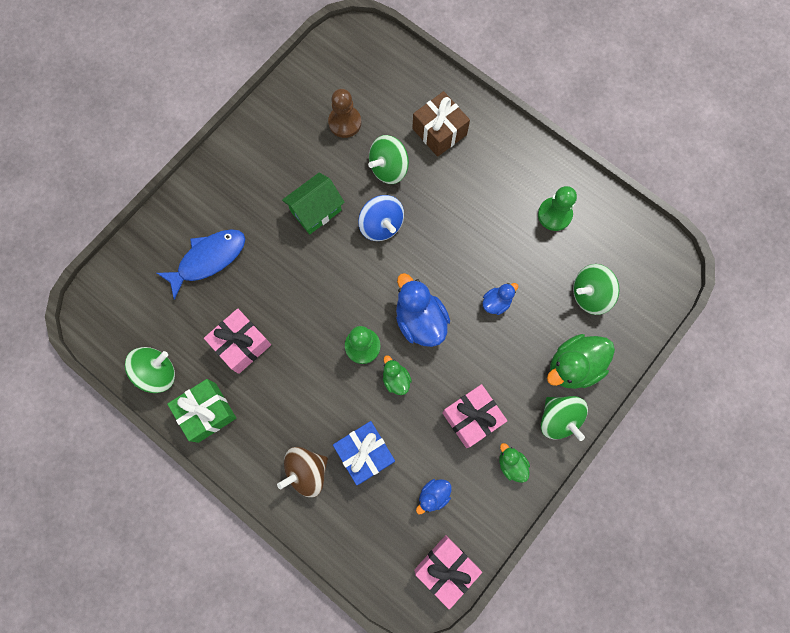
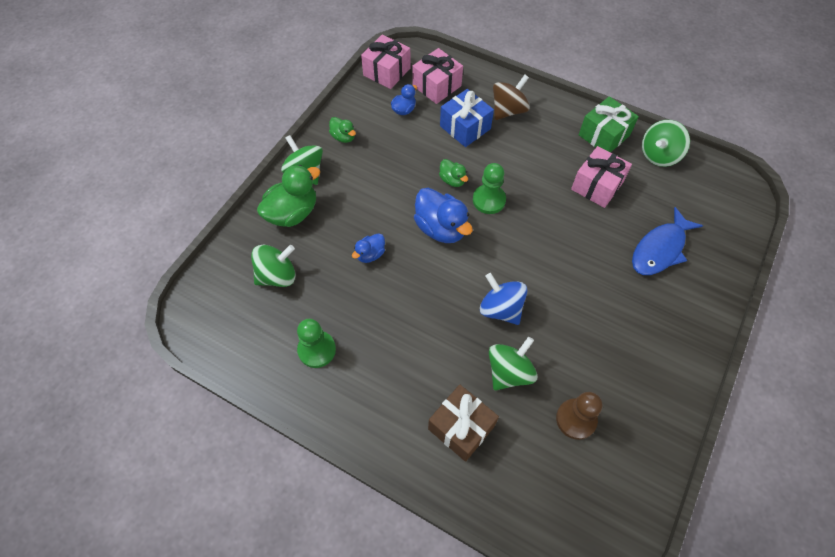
camera: 170 degrees right, 15 degrees down
green house [282,173,345,234] -> none
pink gift [442,384,507,448] -> pink gift moved to [412,48,463,104]

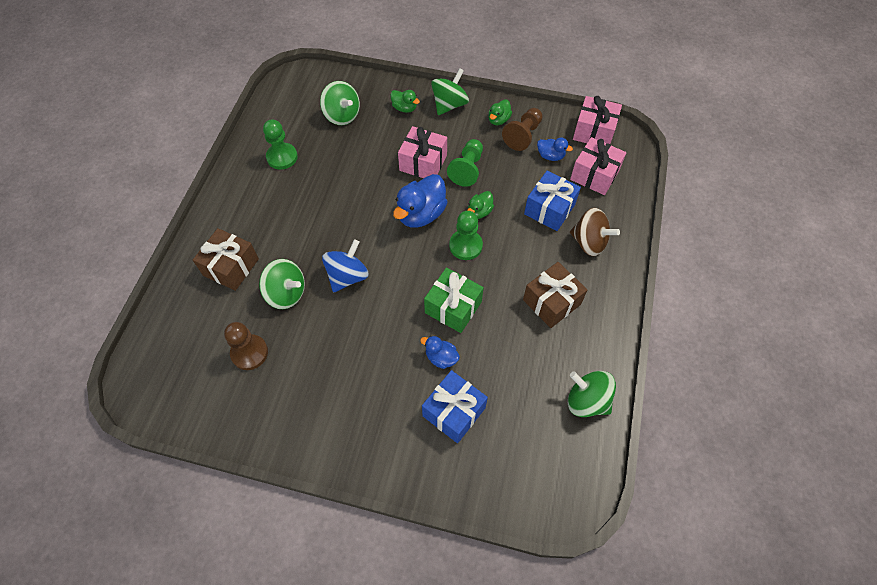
camera: 75 degrees right, 0 degrees up
green duck [257,165,320,227] -> green duck [391,90,420,113], size x0.54
blue duck [352,233,385,263] -> blue duck moved to [420,336,460,369]
pink gift [571,146,632,208] -> pink gift moved to [398,126,447,178]
green gift [579,96,639,153] -> green gift moved to [424,267,484,333]
blue fish [632,207,703,275] -> blue gift [422,370,488,443]
none -> green pawn [447,139,483,187]
none -> brown pawn [502,108,543,151]
none -> brown gift [523,262,587,328]

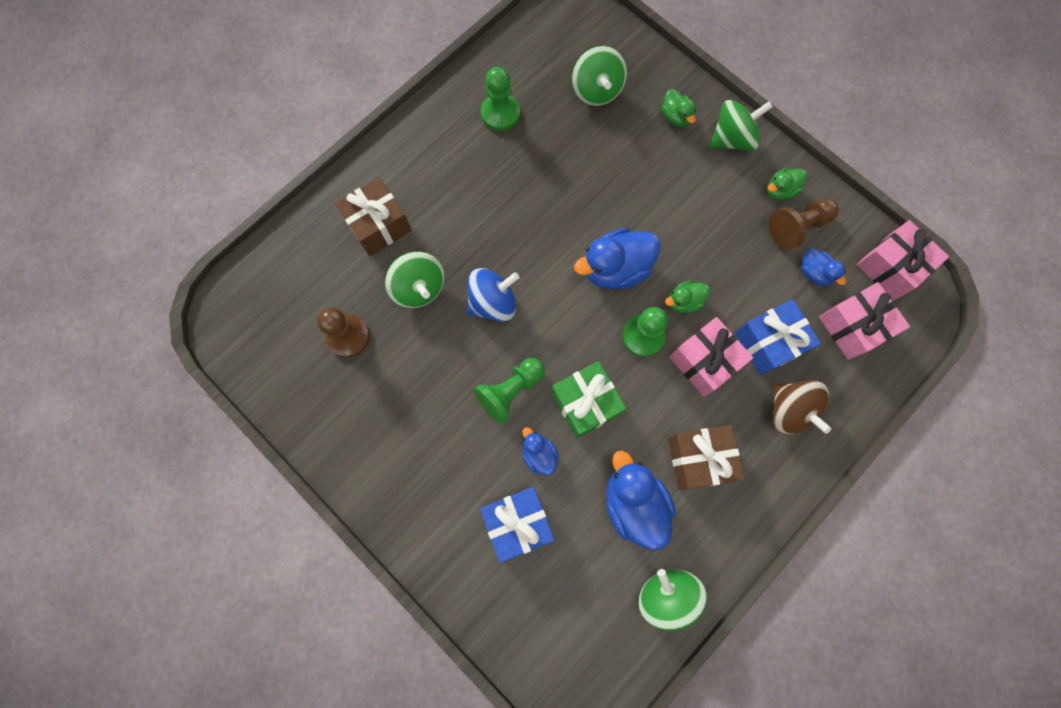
camera: 30 degrees right, 15 degrees up
pink gift [398,126,447,178] -> pink gift moved to [669,317,753,397]
green pawn [447,139,483,187] -> green pawn moved to [474,358,545,424]
none -> blue duck [606,451,676,550]

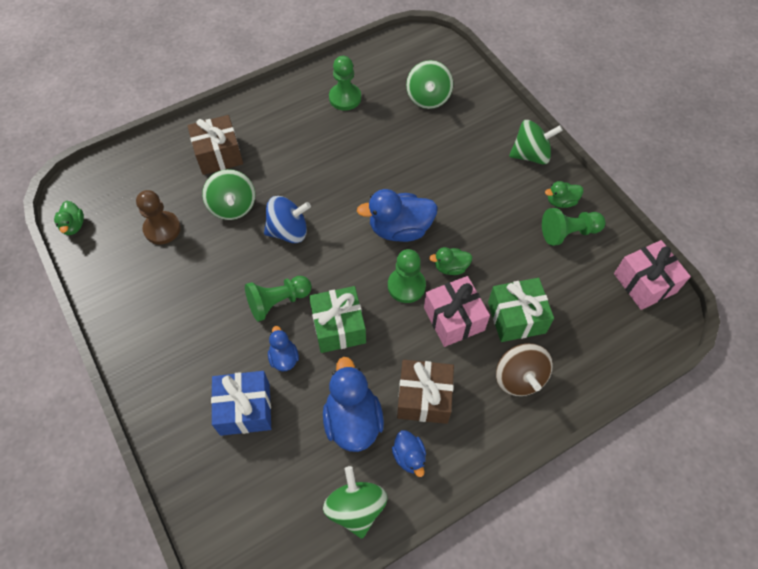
camera: 15 degrees right, 15 degrees down
green duck [661,89,696,127] -> green duck moved to [54,200,84,235]
blue gift [735,299,821,375] -> green gift [488,278,554,342]
brown pawn [769,198,839,250] -> green pawn [542,208,605,246]
blue duck [801,248,846,286] -> blue duck moved to [392,430,426,477]
pink gift [819,282,910,360] -> none

